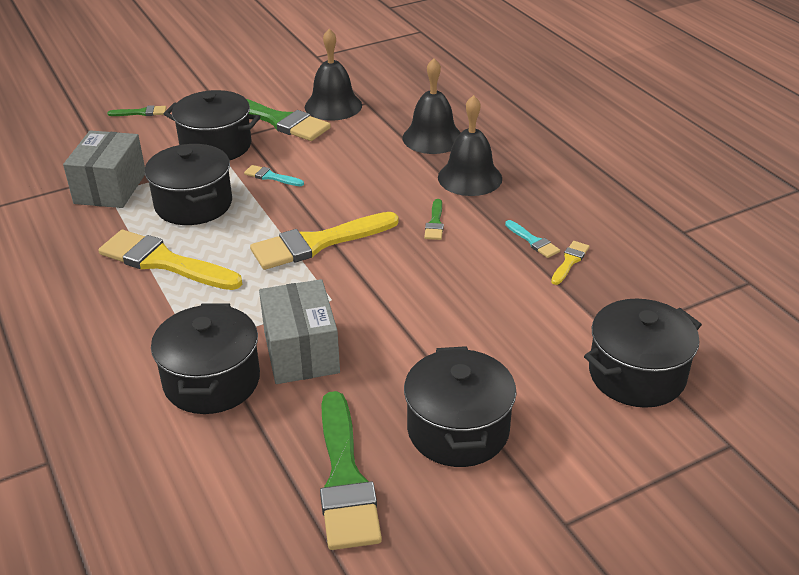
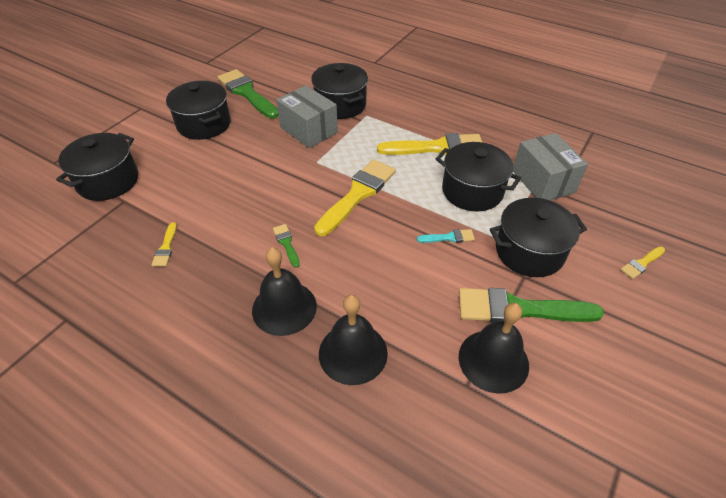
camera: 150 degrees right, 10 degrees up
green brush [107,105,167,116] -> yellow brush [620,247,665,279]
turquoise brush [505,220,560,258] -> none

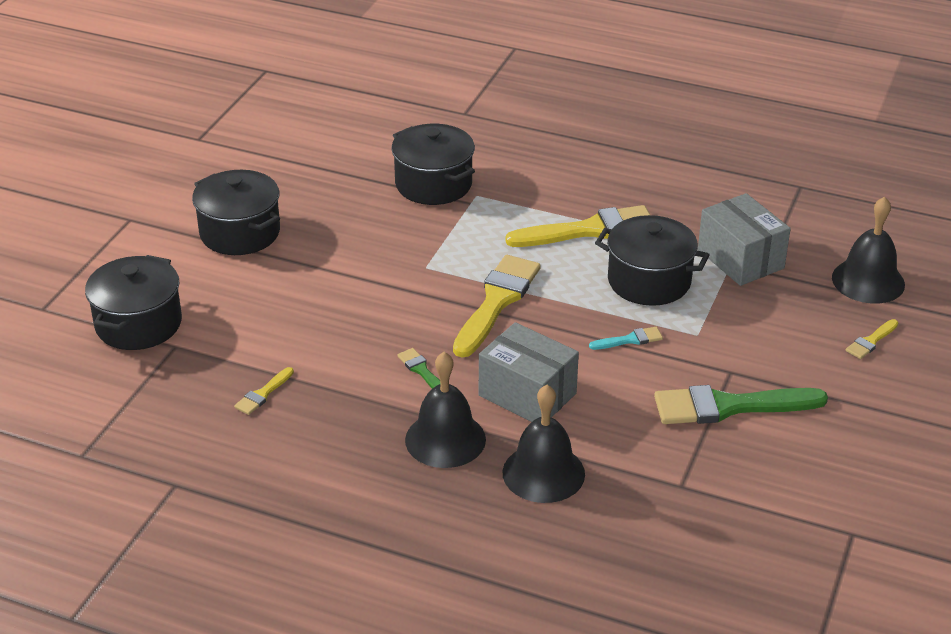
camera: 10 degrees left, 10 degrees down
yellow brush [152,222,177,266] -> yellow brush turned 45 degrees clockwise [234,367,294,415]
green brush [217,69,279,119] -> none
grey box [276,85,338,148] -> grey box moved to [479,322,579,422]
black bell [459,303,529,394] -> black bell moved to [832,196,905,304]
black pot [490,198,587,277] -> none

